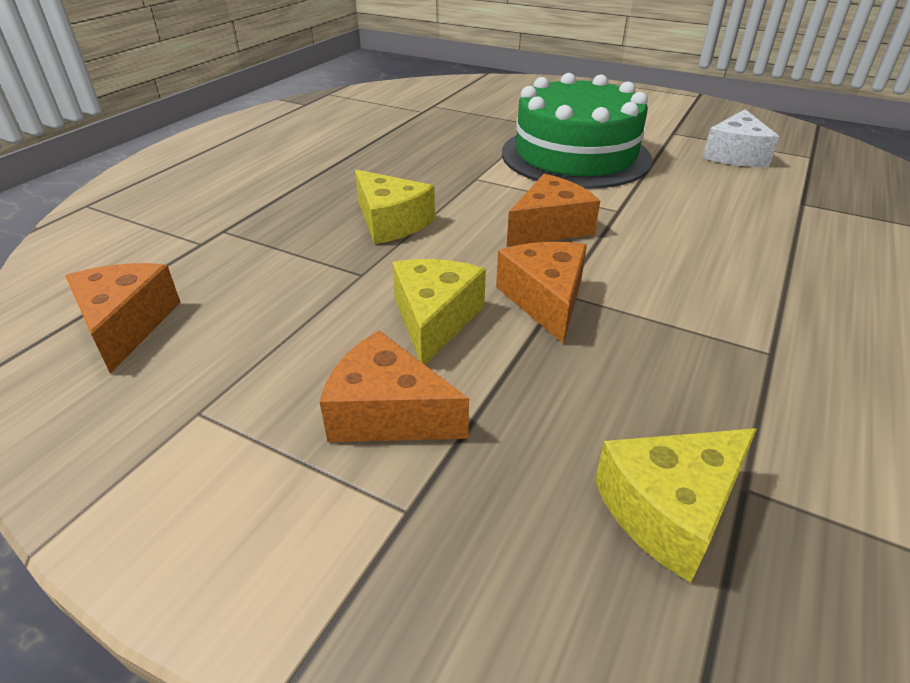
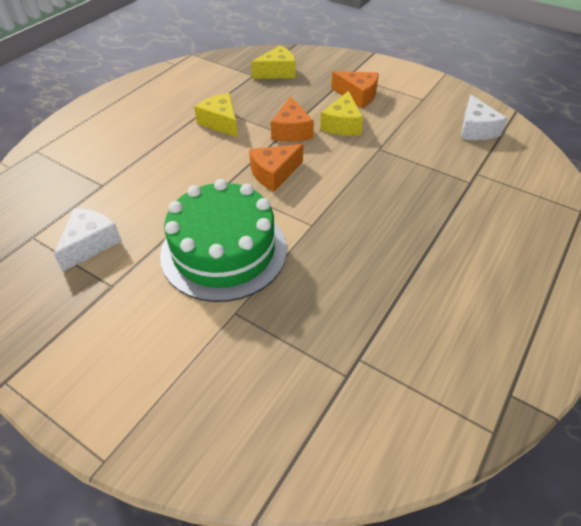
camera: 175 degrees left, 10 degrees up
orange cheese [66,263,180,374] -> white cheese [461,95,508,140]
yellow cheese [355,170,435,244] -> yellow cheese moved to [194,93,238,138]

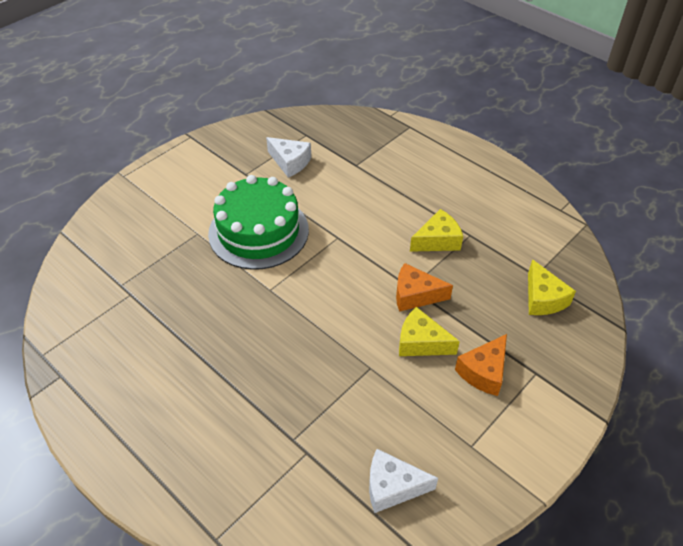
camera: 100 degrees right, 0 degrees up
orange cheese [249,144,303,192] -> none

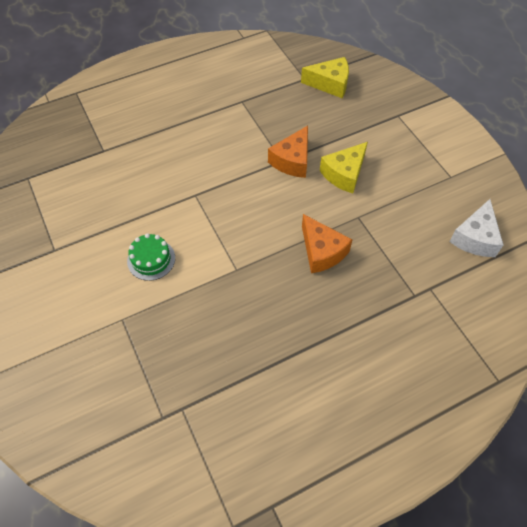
camera: 70 degrees left, 10 degrees up
green cake [208,175,309,270] -> green cake [127,233,175,281], size x0.42
white cheese [266,137,311,178] -> none
yellow cheese [410,209,463,252] -> none
orange cheese [455,334,507,396] -> orange cheese moved to [302,214,352,273]

